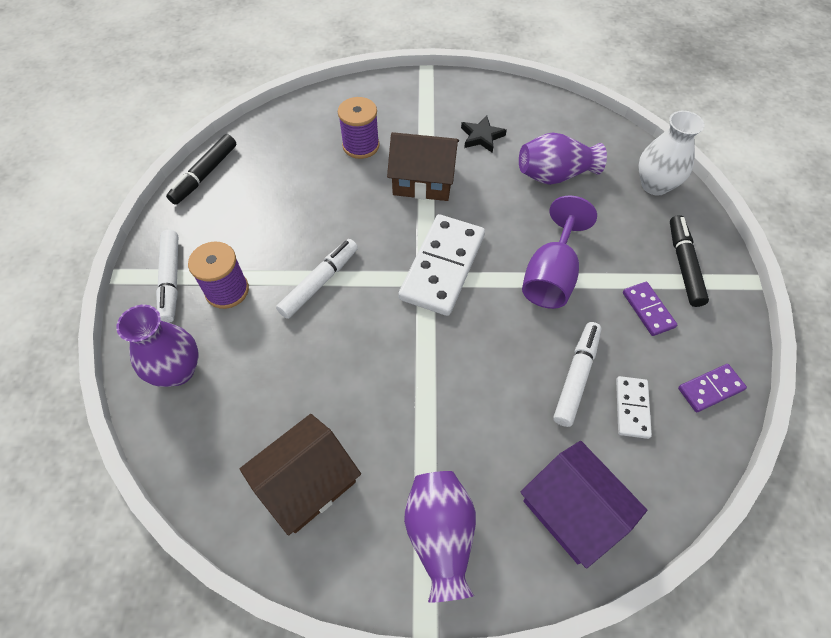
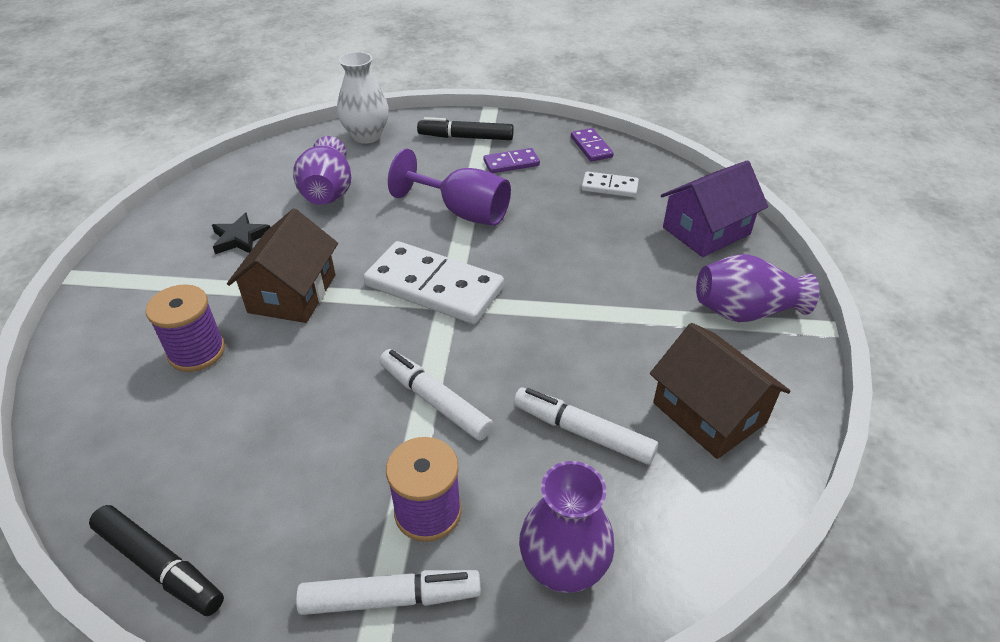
camera: 85 degrees left, 15 degrees down
white marker [553,322,602,427] -> white marker moved to [514,387,658,465]

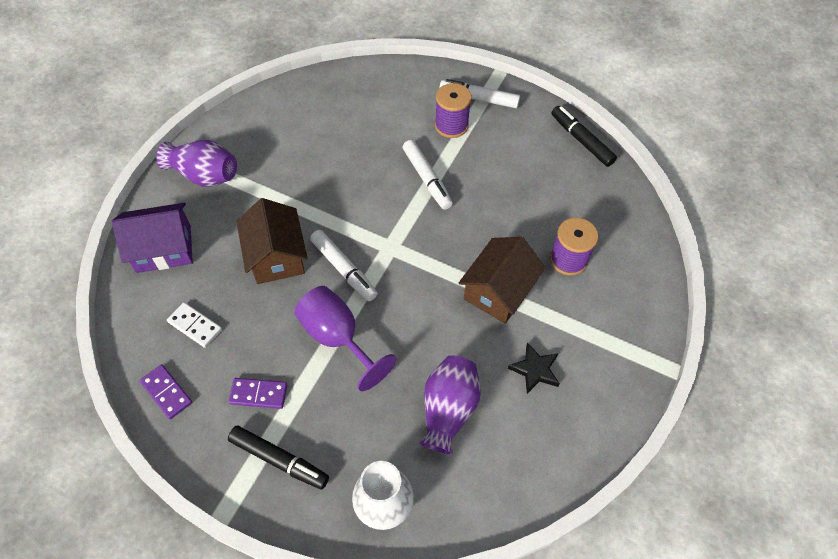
camera: 160 degrees left, 15 degrees up
white domino [364,241,504,324] -> none
white marker [514,387,658,465] -> white marker moved to [310,230,378,301]
purple vase [519,461,614,593] -> none
purple domino [571,128,614,162] -> purple domino turned 45 degrees counterclockwise [140,364,192,419]
brown house [650,323,791,459] -> brown house moved to [236,198,308,284]

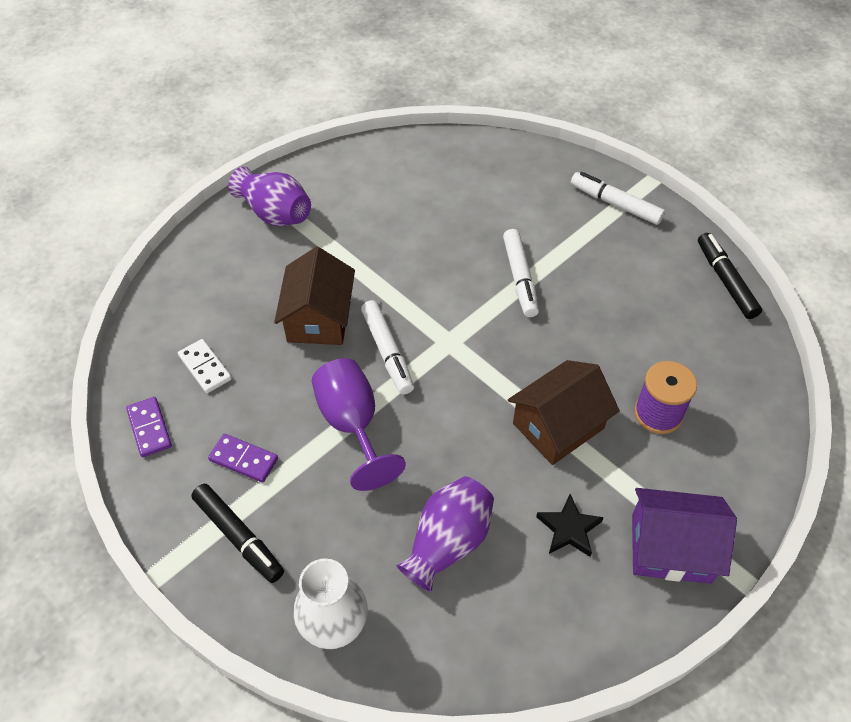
camera: 20 degrees right, 5 degrees down
purple house [112,203,193,273] -> purple house moved to [632,488,737,584]
purple spool [435,83,472,138] -> none

